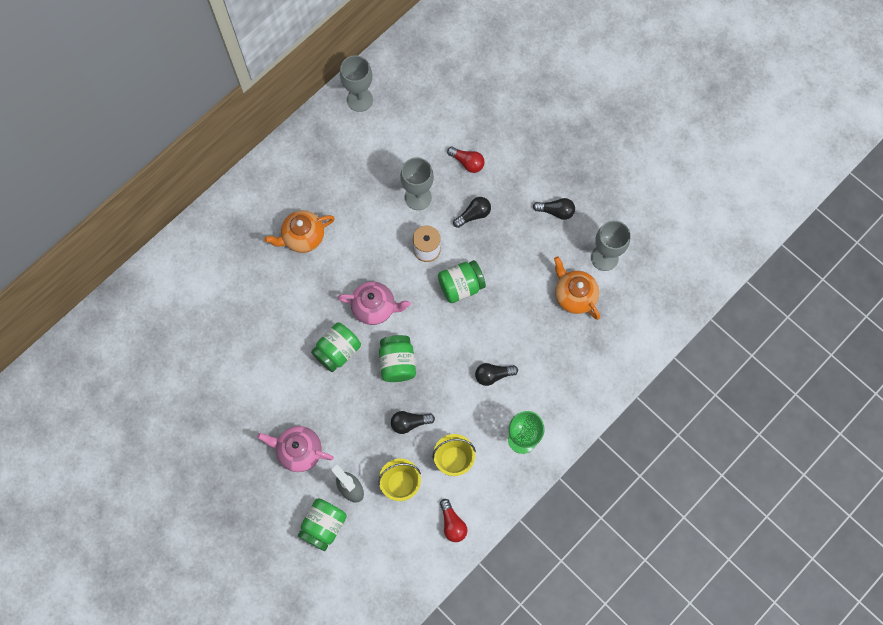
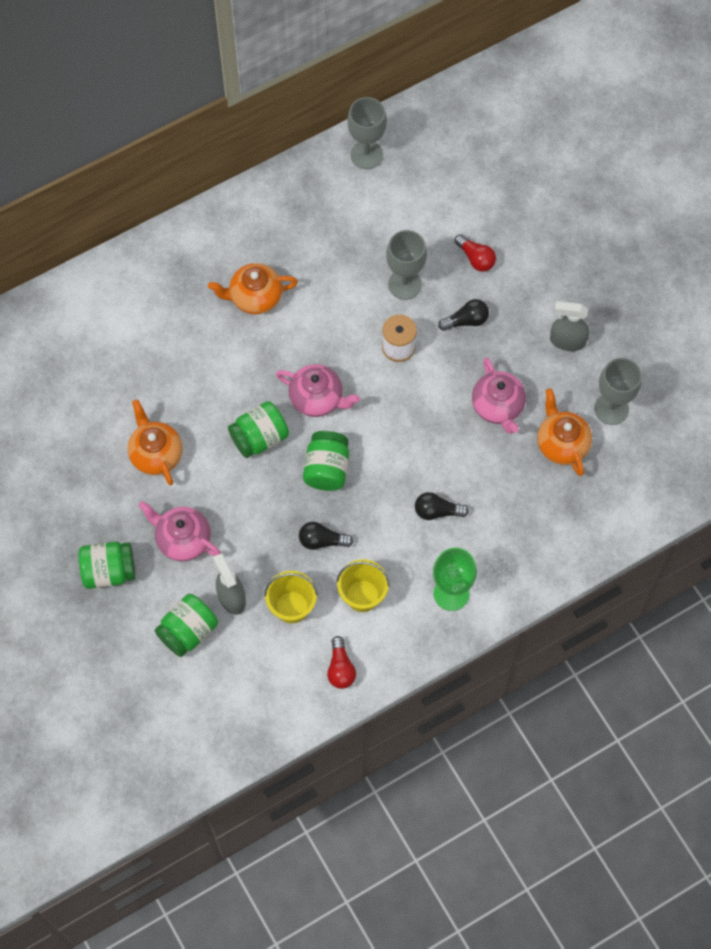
camera: 15 degrees right, 5 degrees down
green jar [438,260,486,303] -> green jar moved to [78,541,135,589]
black light bulb [533,198,575,220] -> grey spray bottle [550,301,590,351]
none -> orange teapot [127,399,183,485]
none -> pink teapot [472,358,526,434]

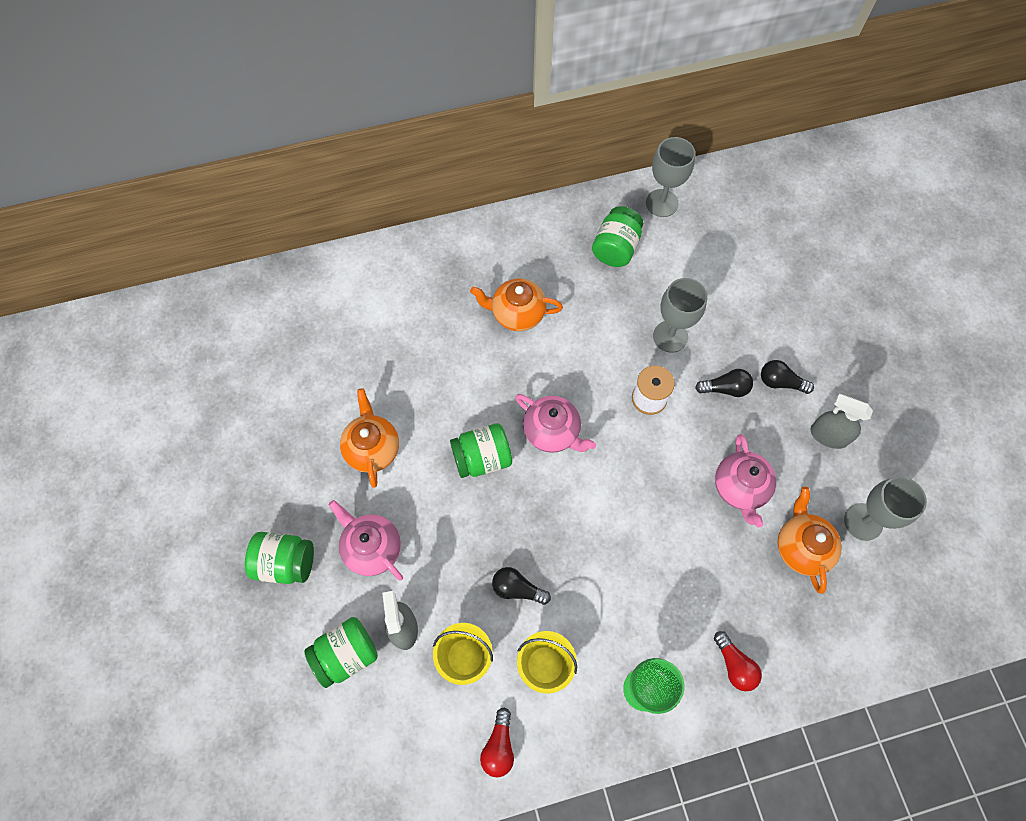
camera: 15 degrees right, 0 degrees up
green jar [303,431,349,491] -> green jar moved to [592,206,643,267]
black light bulb [415,492,469,520] -> black light bulb moved to [761,360,814,394]
red light bulb [454,234,496,272] -> red light bulb moved to [714,631,762,691]

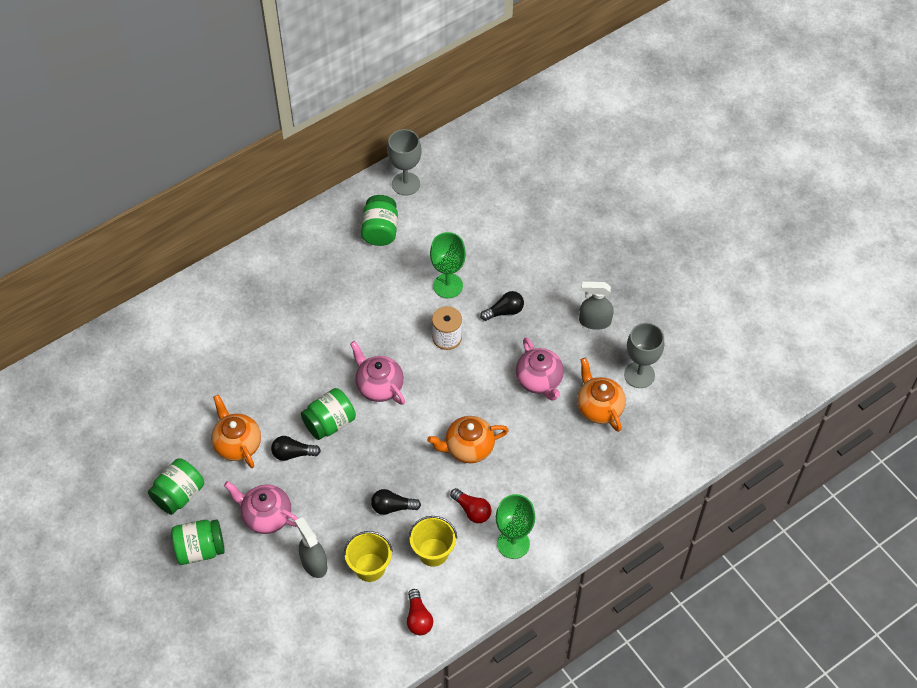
camera: 20 degrees left, 10 degrees down
green jar [304,617,378,688] -> green jar moved to [148,458,204,515]
orange teapot [470,279,563,331] -> orange teapot moved to [427,416,509,463]
pink teapot [515,394,596,453] -> pink teapot turned 150 degrees counterclockwise [350,341,405,405]
grey goblet [653,278,707,353] -> green goblet [430,232,466,298]
red light bulb [714,631,762,691] -> red light bulb moved to [450,488,491,523]
black light bulb [761,360,814,394] -> black light bulb moved to [271,436,321,461]

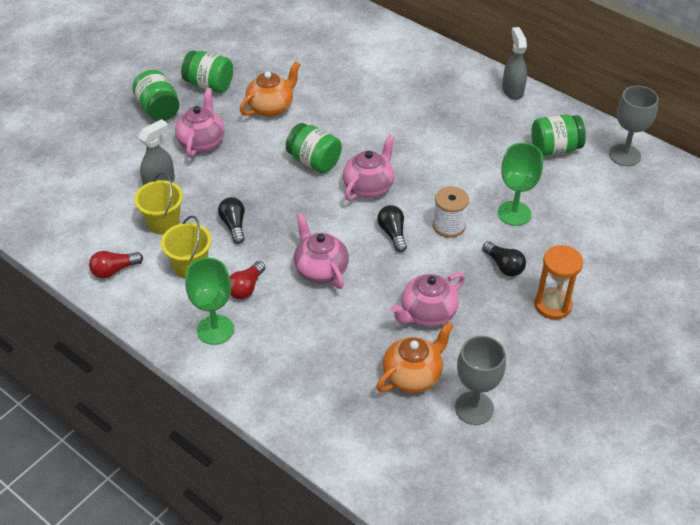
camera: 75 degrees right, 10 degrees down
black light bulb [271,436,321,461] -> black light bulb moved to [377,205,407,253]
orange teapot [427,416,509,463] -> pink teapot [294,213,349,289]
grey spray bottle [579,281,614,330] -> grey spray bottle moved to [502,27,527,100]
none -> orange hourglass [534,245,583,320]

